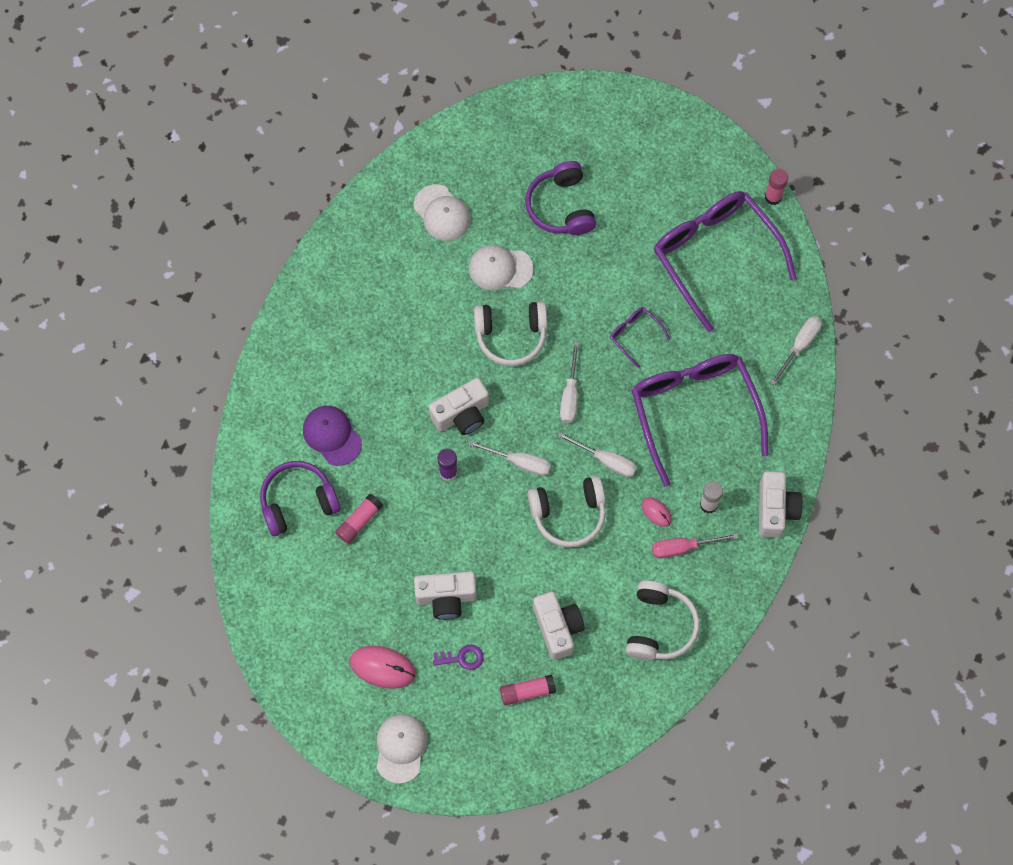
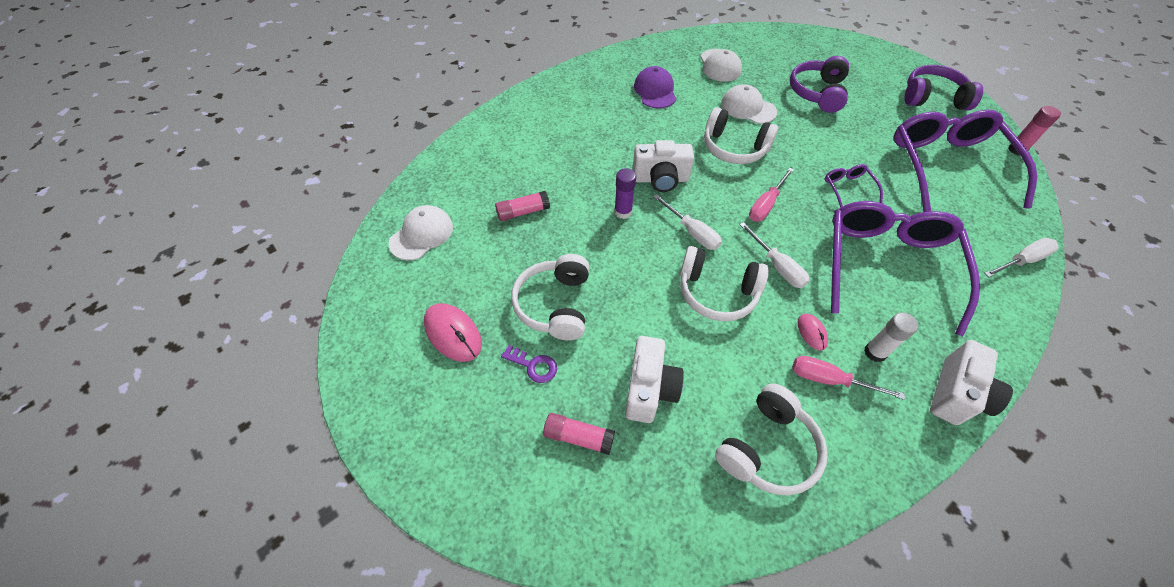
camera: 30 degrees right, 15 degrees down
purple headphones [260,461,341,536] -> purple headphones moved to [904,65,983,110]
purple cap [303,406,362,466] -> purple cap moved to [634,66,676,108]
white cap [377,714,428,784] -> white cap moved to [389,205,453,260]
white camera [414,571,477,620] -> white headphones [511,254,589,340]
white screwdriver [560,342,579,423] -> pink screwdriver [749,168,794,221]

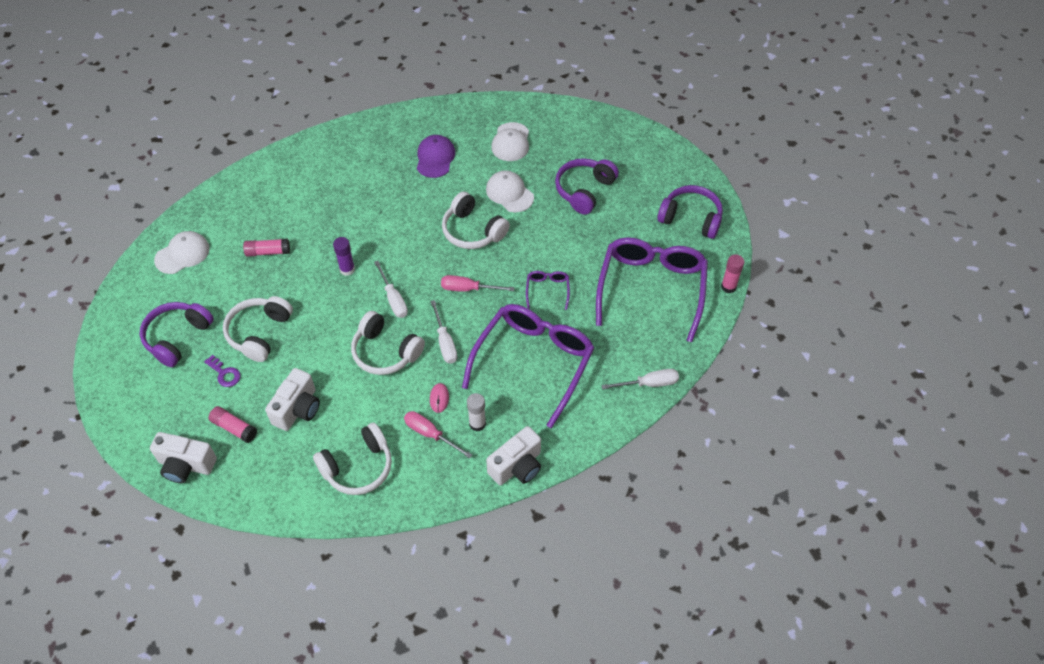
camera: 15 degrees right, 0 degrees up
pink mouse [424,303,482,362] -> purple headphones [140,302,214,367]
white camera [633,140,694,192] -> white camera moved to [150,432,217,483]
pink screwdriver [749,168,794,221] -> pink screwdriver turned 45 degrees clockwise [441,275,514,292]

